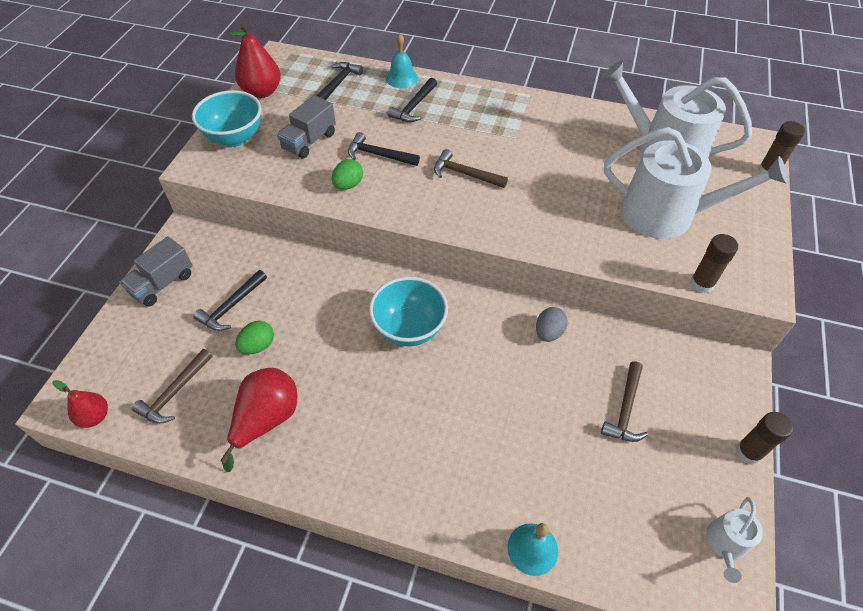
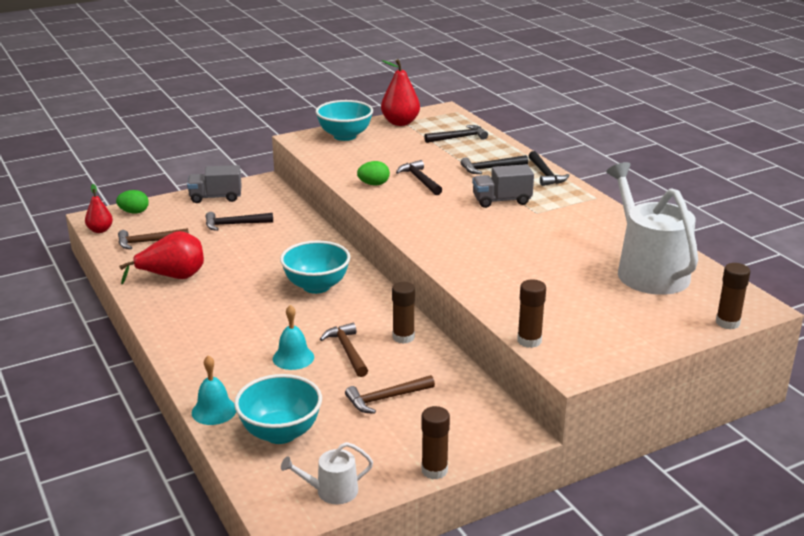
camera: 45 degrees right, 25 degrees down
green egg [235,321,274,354] -> green egg moved to [116,190,149,214]
grey truck [277,95,336,159] -> grey truck moved to [472,164,534,208]
turquoise bell [386,33,418,88] -> turquoise bell moved to [273,305,314,370]
brown hammer [434,149,508,188] -> brown hammer moved to [320,323,368,377]
grey egg [536,307,568,342] -> brown glue stick [392,282,415,344]
white watering can [604,127,788,239] -> none
none -> turquoise bowl [234,374,322,444]
none -> black hammer [528,151,570,186]

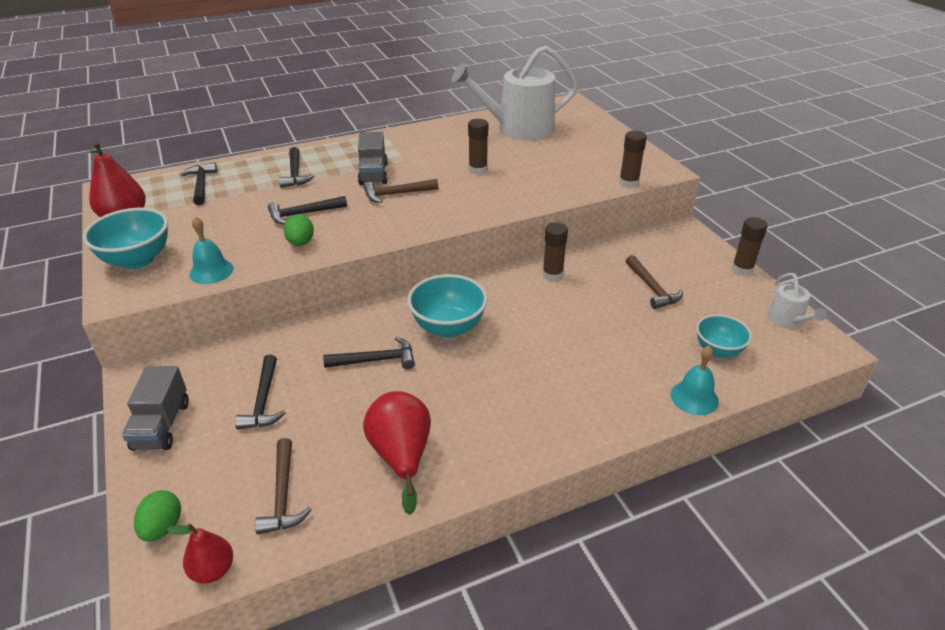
camera: 85 degrees left, 10 degrees up
turquoise bowl [234,374,322,444] -> turquoise bowl [696,314,752,358], size x0.65
turquoise bell [273,305,314,370] -> turquoise bell moved to [189,217,234,284]
brown hammer [320,323,368,377] -> brown hammer moved to [363,179,438,203]
black hammer [528,151,570,186] -> black hammer moved to [323,337,415,369]
brown glue stick [716,263,750,330] -> brown glue stick moved to [468,119,488,174]

